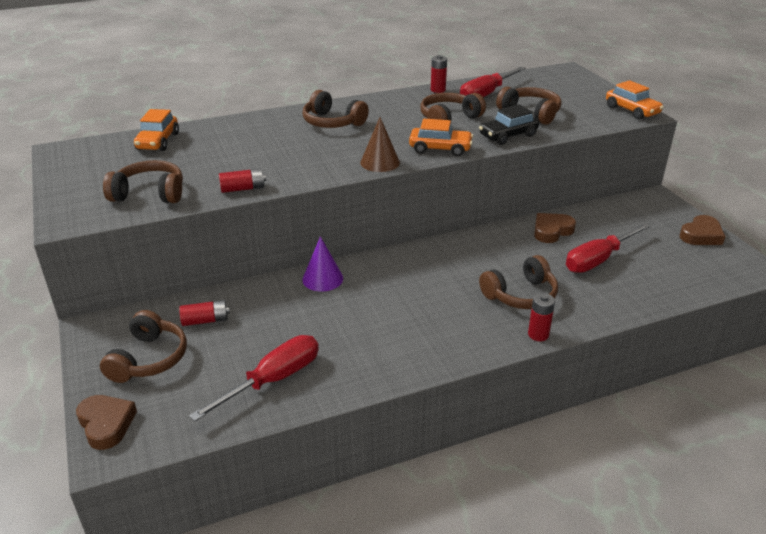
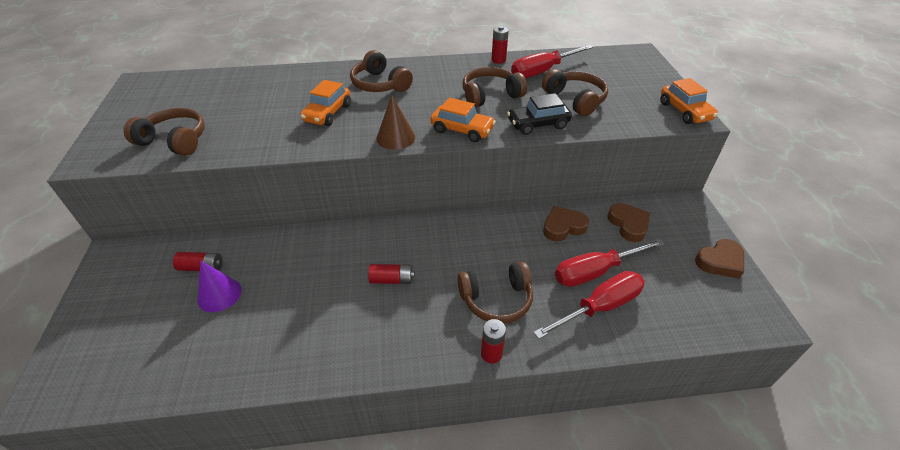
camera: 15 degrees right, 10 degrees up
brown heart [76,395,137,450] -> brown heart moved to [607,203,650,242]
brown headphones [100,310,187,383] -> none
orange car [134,109,179,151] -> orange car moved to [301,80,351,126]
red screwdriver [189,335,319,422] -> red screwdriver moved to [533,271,645,339]
red battery [219,168,266,193] -> red battery moved to [368,264,415,284]
purple cone [302,236,343,291] -> purple cone moved to [197,261,242,312]

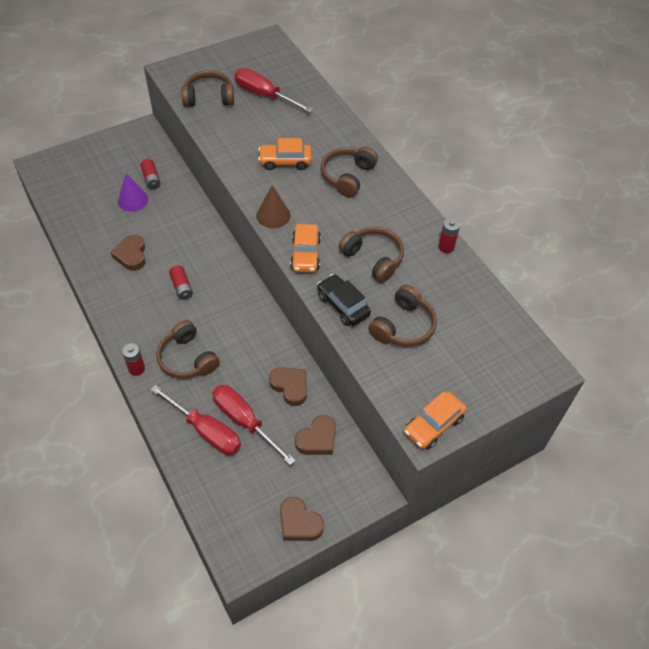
camera: 65 degrees right, 10 degrees up
brown headphones [123,108,205,156] -> brown headphones turned 90 degrees counterclockwise [181,70,234,107]
red screwdriver [511,45,593,78] -> red screwdriver moved to [234,68,313,113]
none -> brown heart [111,235,145,271]

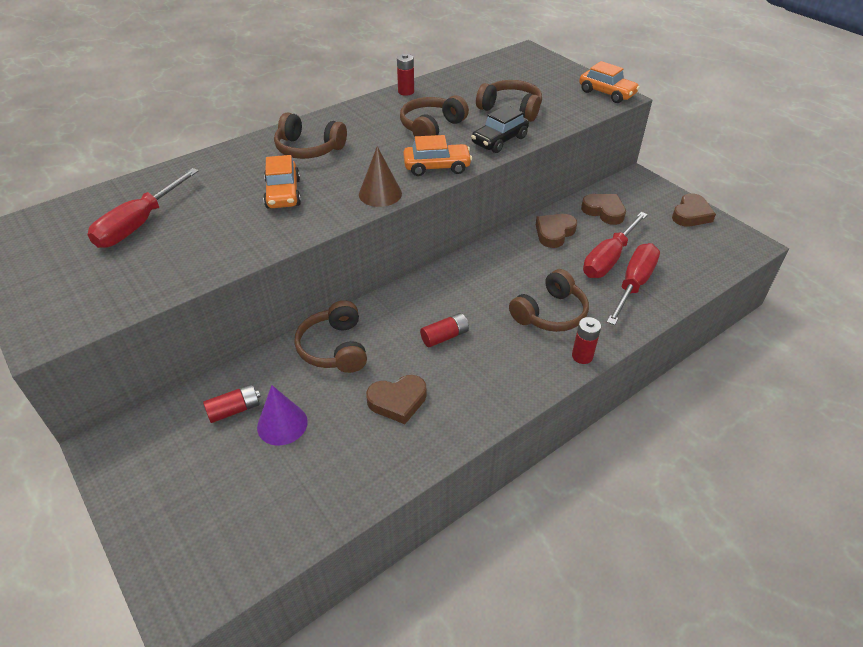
camera: 95 degrees left, 10 degrees down
brown headphones [181,70,234,107] -> brown headphones moved to [294,300,367,373]

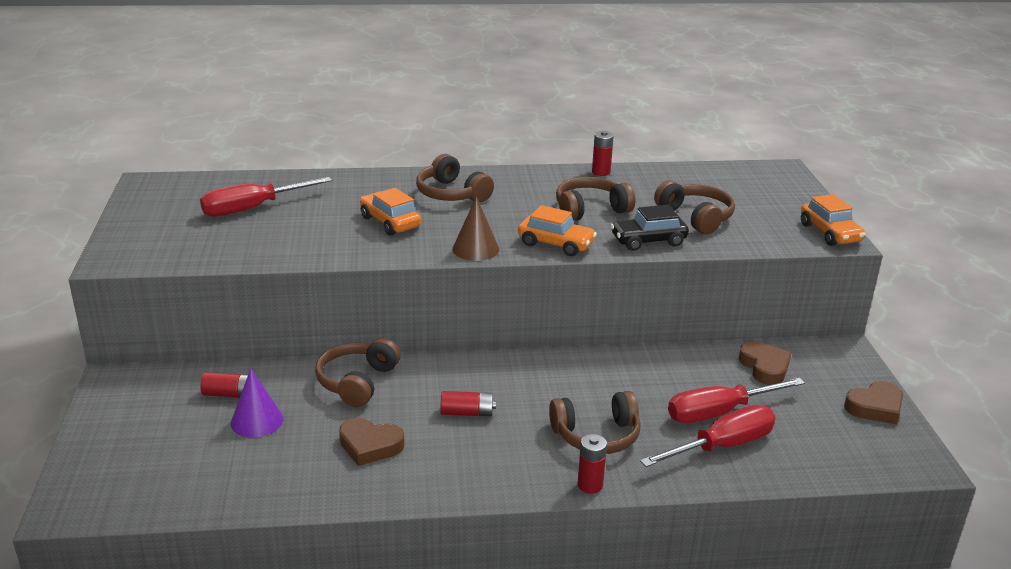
camera: 30 degrees right, 15 degrees down
orange car [263,155,301,208] -> orange car turned 120 degrees clockwise [360,188,421,236]
brown heart [536,214,577,248] -> none

